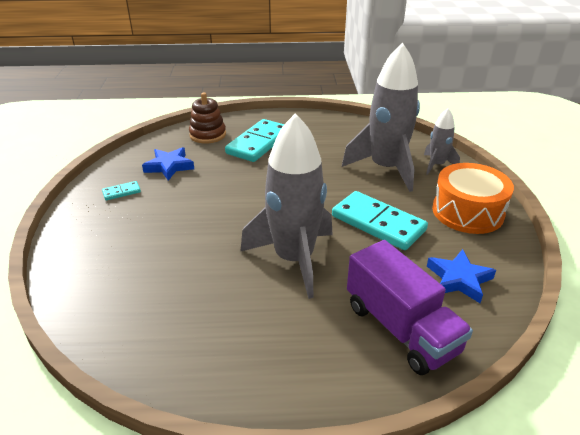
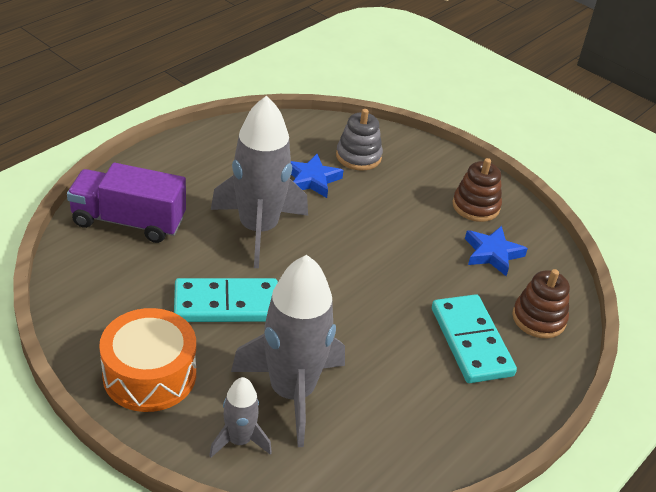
camera: 130 degrees right, 5 degrees up
turquoise domino [102,181,141,200] -> brown stacking toy [453,158,502,222]
blue star [427,249,496,303] -> blue star moved to [291,154,344,198]
none -> grey stacking toy [336,109,383,171]

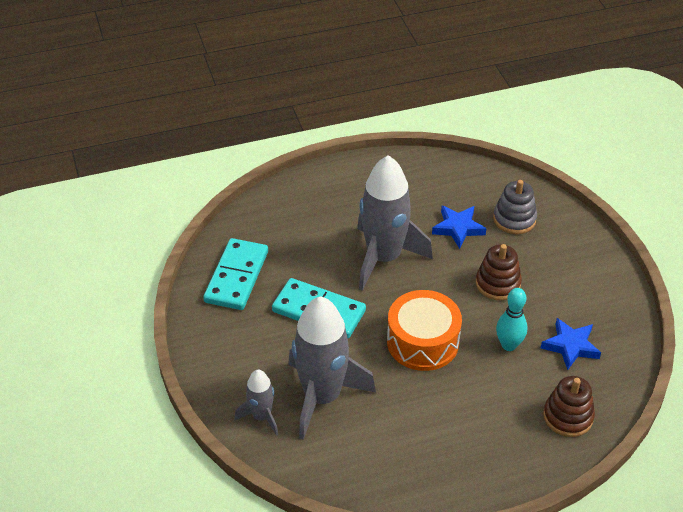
camera: 35 degrees right, 5 degrees up
purple truck [67,163,186,243] -> none
orange drum [99,308,196,412] -> orange drum moved to [387,290,462,371]
turquoise domino [432,294,517,383] -> turquoise domino moved to [203,238,268,310]
brown stacking toy [453,158,502,222] -> brown stacking toy moved to [476,244,522,300]
none -> turquoise bowling pin [496,288,527,351]

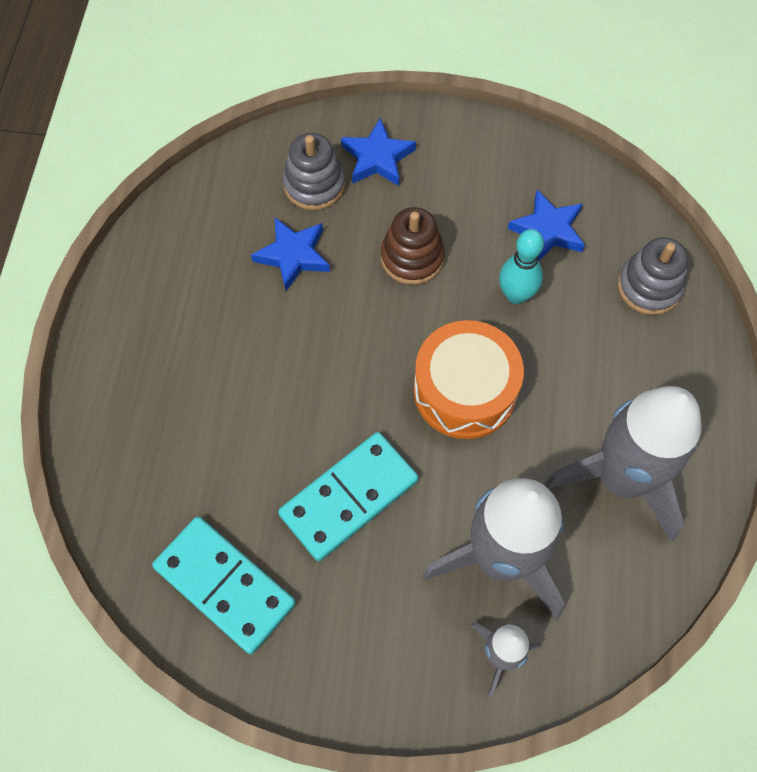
camera: 65 degrees left, 20 degrees up
grey rocket [357,155,433,291] -> grey rocket moved to [545,386,701,541]
brown stacking toy [543,376,595,437] -> grey stacking toy [618,237,688,315]
none -> blue star [341,118,416,186]

